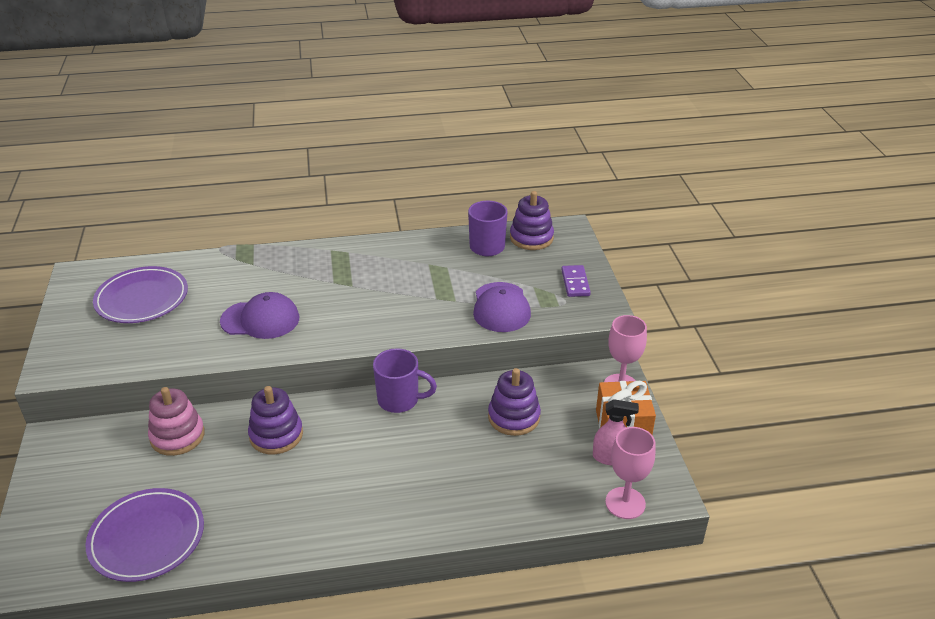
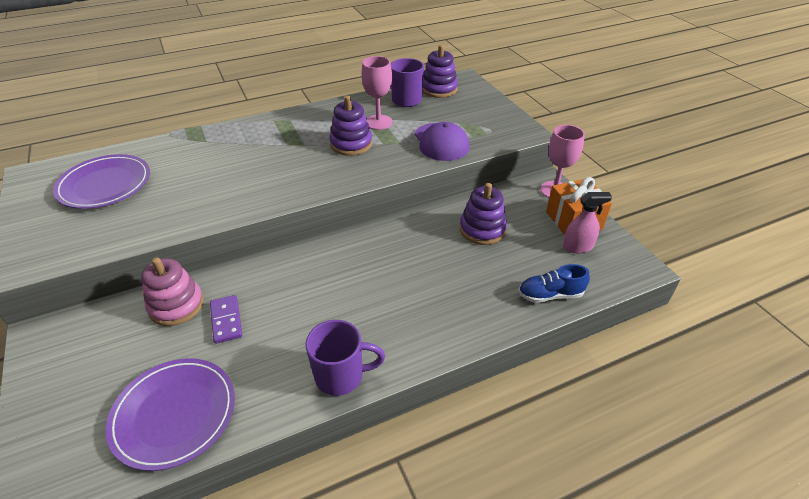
camera: 15 degrees left, 5 degrees up
purple cap [220,292,299,339] -> none
purple stacking toy [248,386,303,454] -> purple stacking toy moved to [329,96,372,156]
purple mug [373,348,437,413] -> purple mug moved to [305,320,385,396]
purple domino [561,265,591,297] -> purple domino moved to [210,295,242,344]
pink goblet [605,427,655,519] -> pink goblet moved to [362,56,393,130]
none -> blue shoe [518,264,590,303]

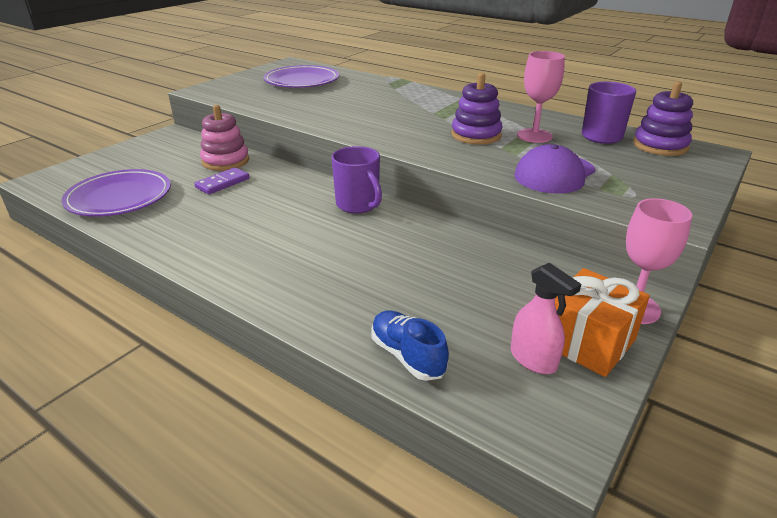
camera: 60 degrees right, 10 degrees down
purple mug [305,320,385,396] -> purple mug moved to [331,146,382,213]
purple stacking toy [460,183,507,245] -> none

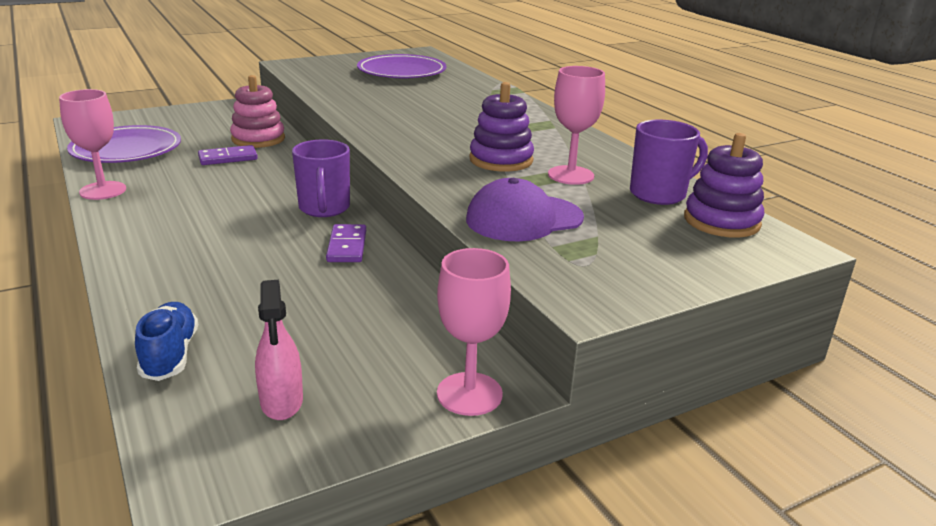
camera: 25 degrees right, 5 degrees down
orange gift [555,268,650,377] -> none
none -> pink goblet [59,89,126,200]
none -> purple domino [326,224,366,262]

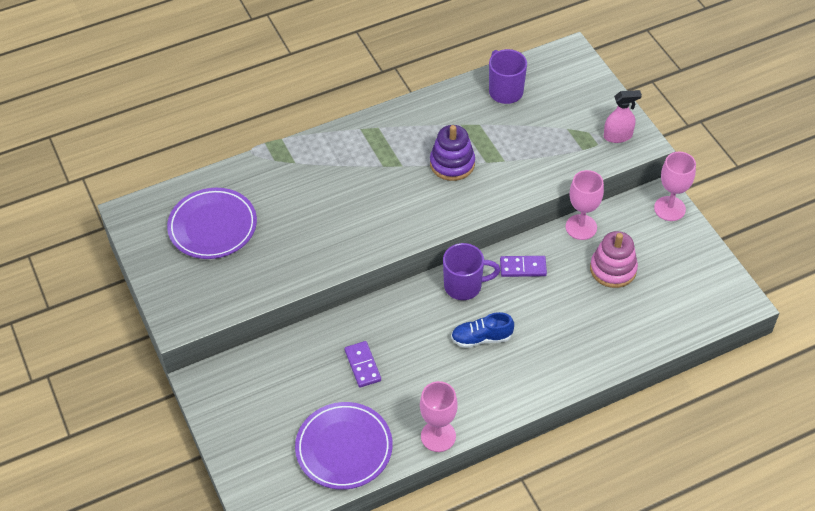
camera: 85 degrees left, 25 degrees up
blue shoe [135,302,198,381] -> blue shoe moved to [451,312,514,348]
pink stacking toy [230,75,285,148] -> pink stacking toy moved to [590,231,638,288]
pink spray bottle [255,280,303,420] -> pink spray bottle moved to [604,90,642,143]
purple cap [466,178,584,241] -> none
pink goblet [548,66,605,185] -> pink goblet moved to [566,170,604,240]
purple stacking toy [684,133,764,238] -> none

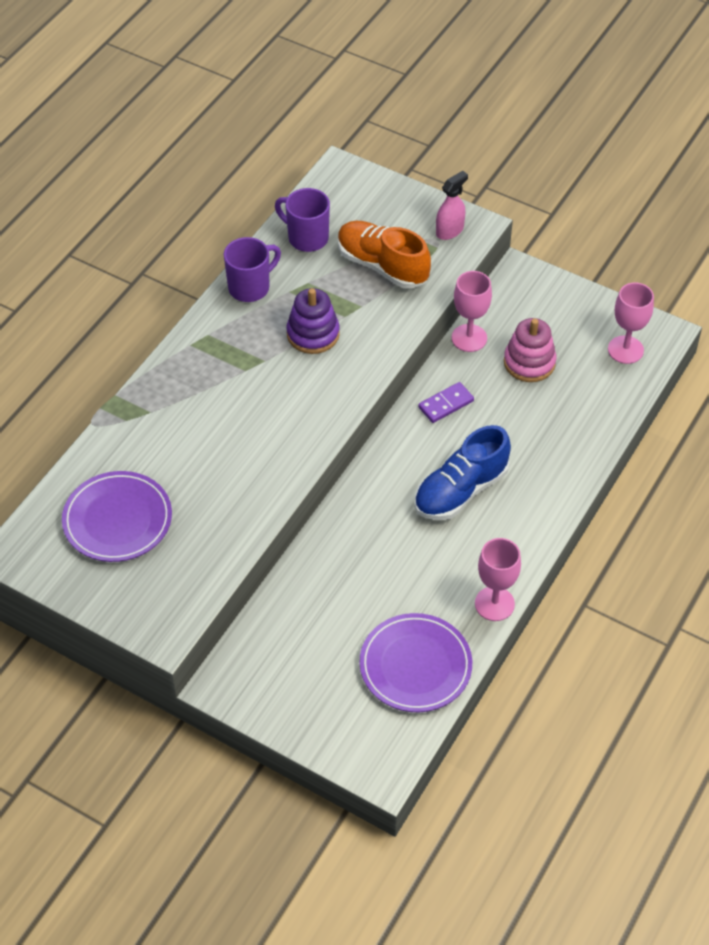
camera: 35 degrees left, 0 degrees up
purple domino [345,341,381,388] -> none
purple mug [443,243,500,300] -> purple mug moved to [224,237,281,302]
blue shoe [451,312,514,348] -> blue shoe [414,425,511,520], size x1.64
pink goblet [654,152,696,221] -> pink goblet moved to [608,283,654,364]
none -> orange shoe [338,221,431,289]

